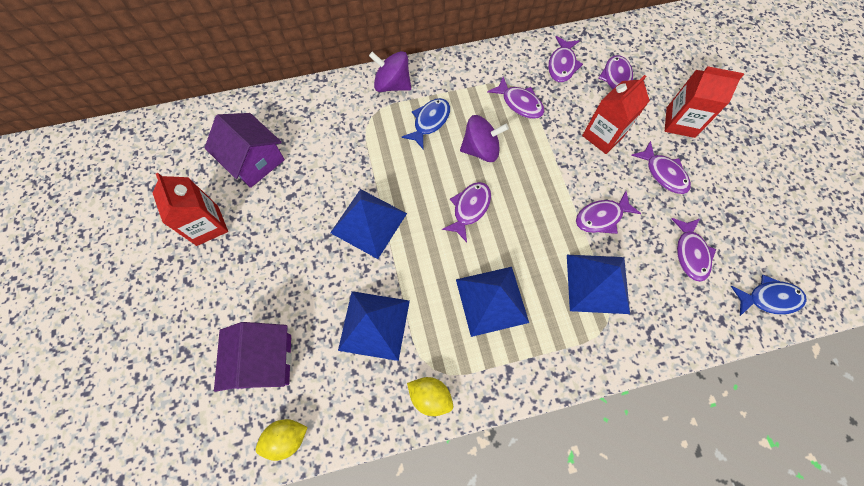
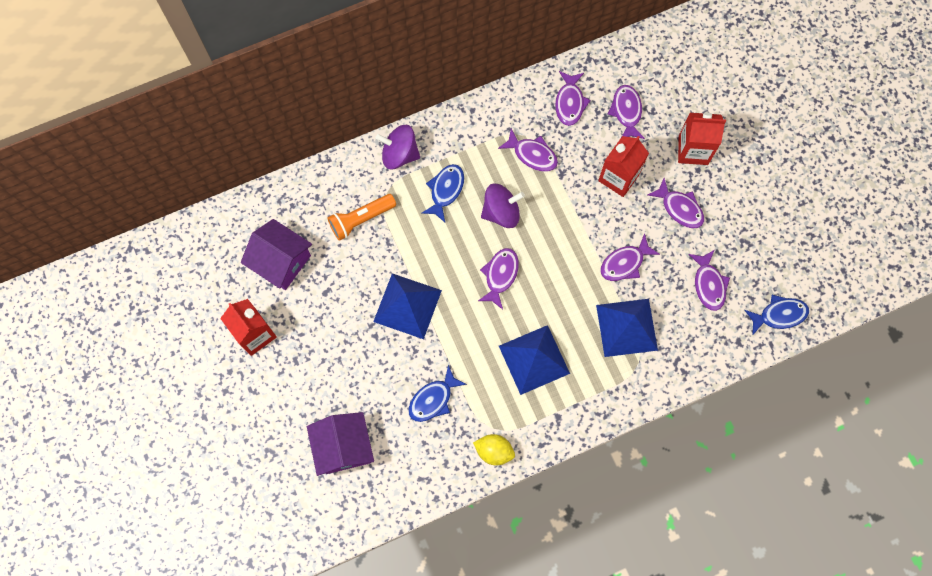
camera: 10 degrees left, 5 degrees up
yellow lemon [256,419,308,461] -> none
blue pyramid [338,291,410,361] -> blue fish [408,365,467,422]
none -> orange flashlight [328,194,396,241]

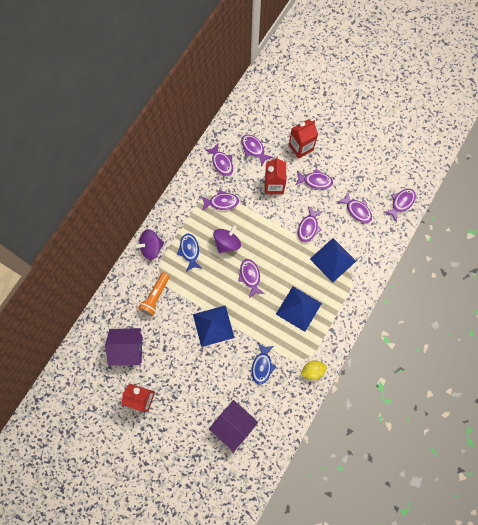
camera: 35 degrees left, 0 degrees up
blue fish [745,295,809,336] -> purple fish [384,189,416,222]

